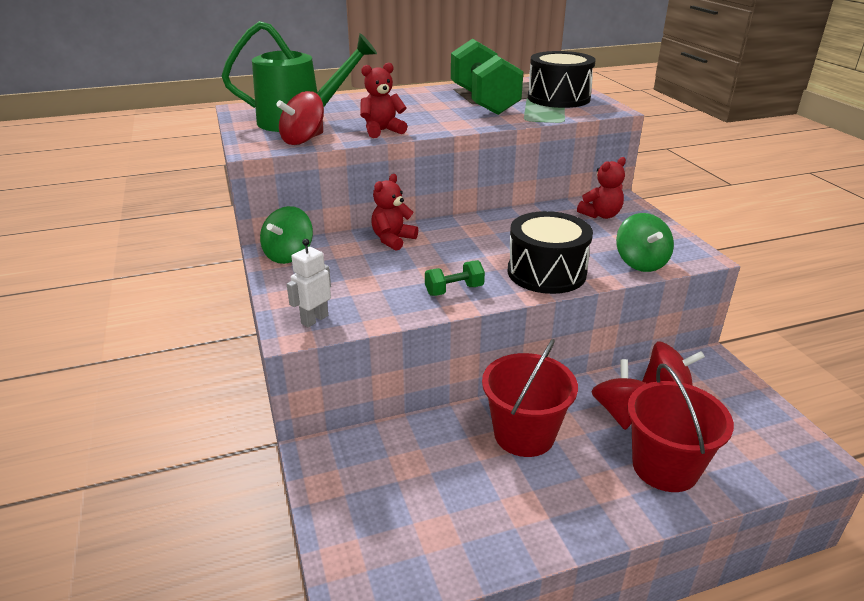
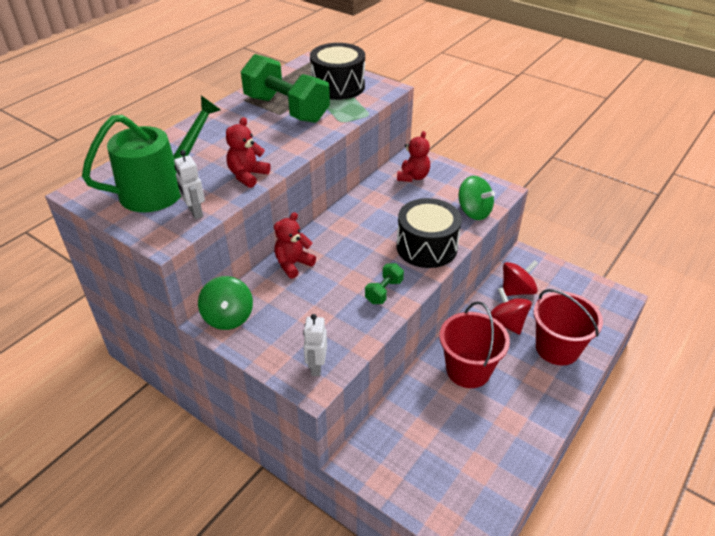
camera: 35 degrees left, 10 degrees up
red spinning top [276,91,324,145] -> white robot [174,150,205,219]
red teddy bear [371,174,418,251] -> red teddy bear turned 45 degrees clockwise [274,212,316,279]

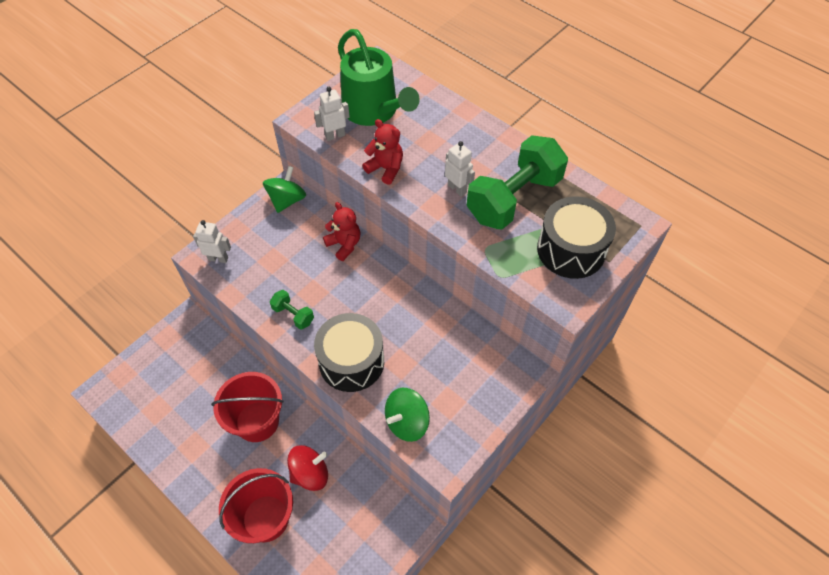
camera: 95 degrees right, 15 degrees up
green spinning top [198,276,253,330] -> green spinning top turned 120 degrees clockwise [263,166,306,213]
red teddy bear [397,131,430,182] -> none
red spinning top [503,260,538,296] -> none
none -> white robot [445,141,475,197]

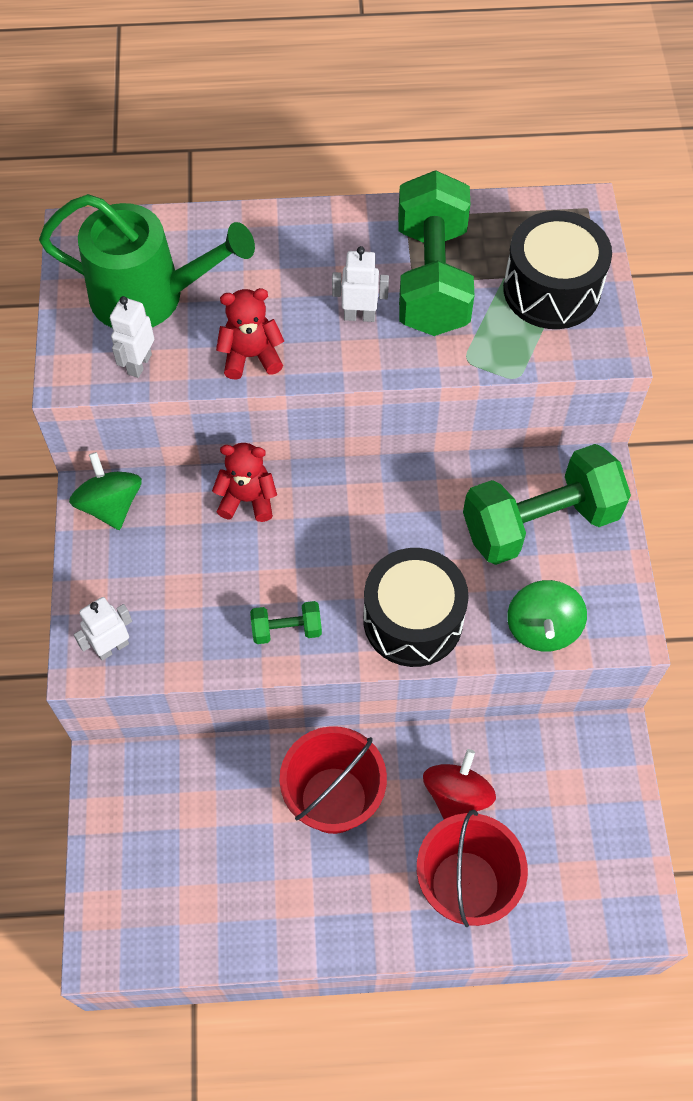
camera: 45 degrees left, 5 degrees up
none -> green dumbbell [463,444,631,565]

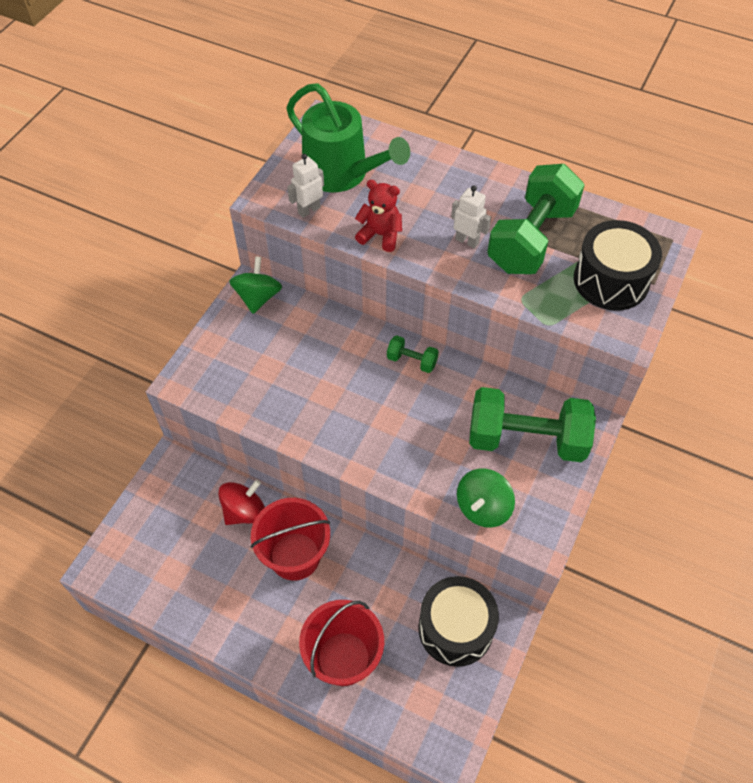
camera: 30 degrees right, 5 degrees down
white robot [74,597,132,661] -> none
red teddy bear [212,443,277,522] -> none
green dumbbell [250,601,322,644] -> green dumbbell moved to [387,335,439,373]
black drum [363,548,469,667] -> black drum moved to [418,576,499,667]
red spinning top [423,749,496,819] -> red spinning top moved to [218,480,265,525]

